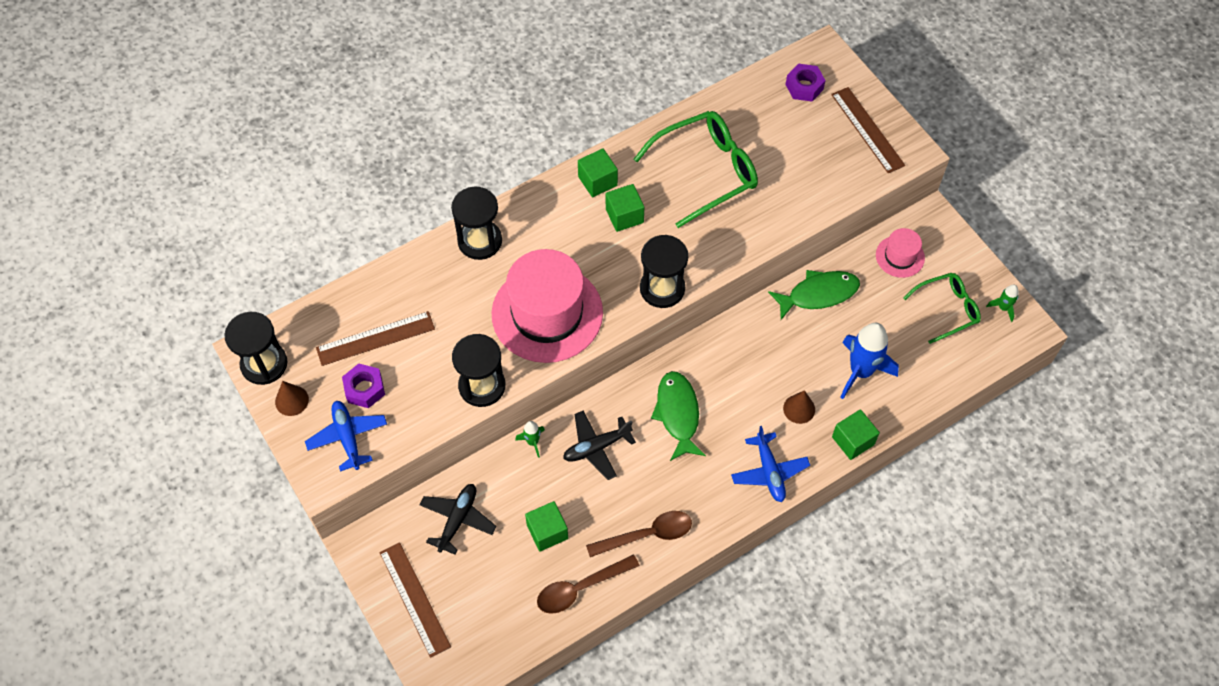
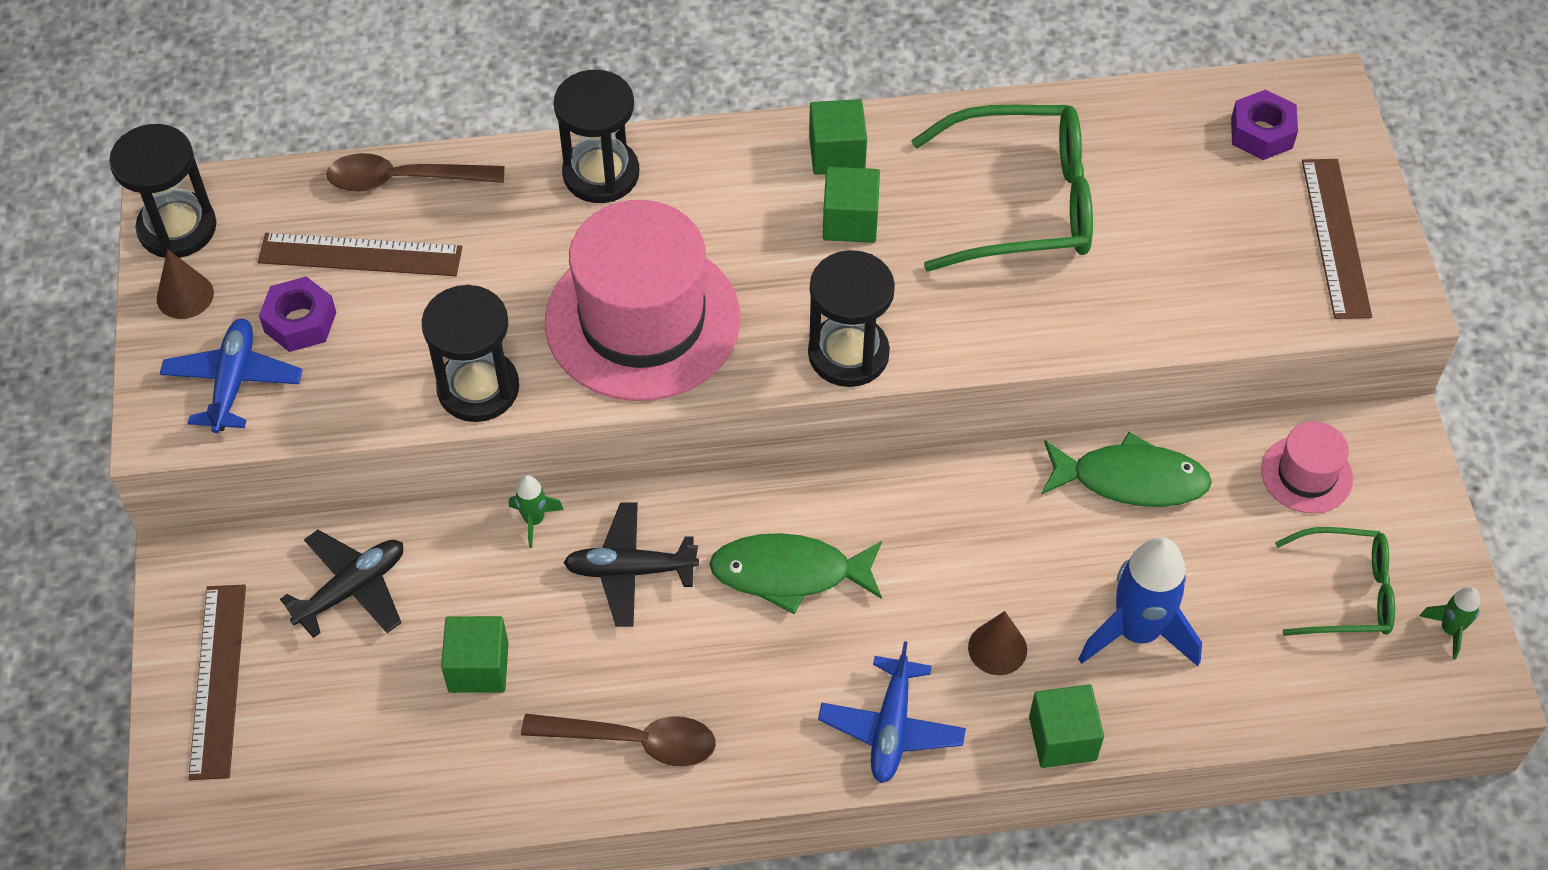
camera: 25 degrees right, 5 degrees down
brown spoon [537,554,640,614] -> brown spoon moved to [326,153,505,192]
green fish [651,371,706,461] -> green fish turned 105 degrees counterclockwise [709,533,882,614]

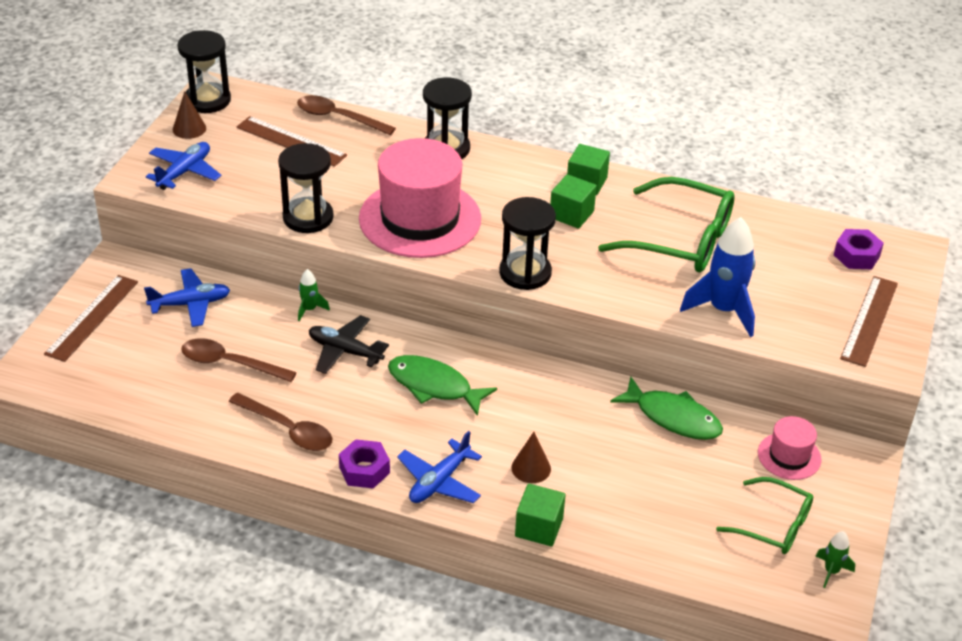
camera: 25 degrees right, 15 degrees down
purple nut [259,276,336,352] -> purple nut moved to [339,439,390,488]
black plane [280,530,403,638] -> blue plane [144,268,230,327]
green cube [441,616,509,693] -> brown spoon [181,338,297,382]
blue rocket [1079,537,1202,666] -> blue rocket moved to [680,217,756,337]

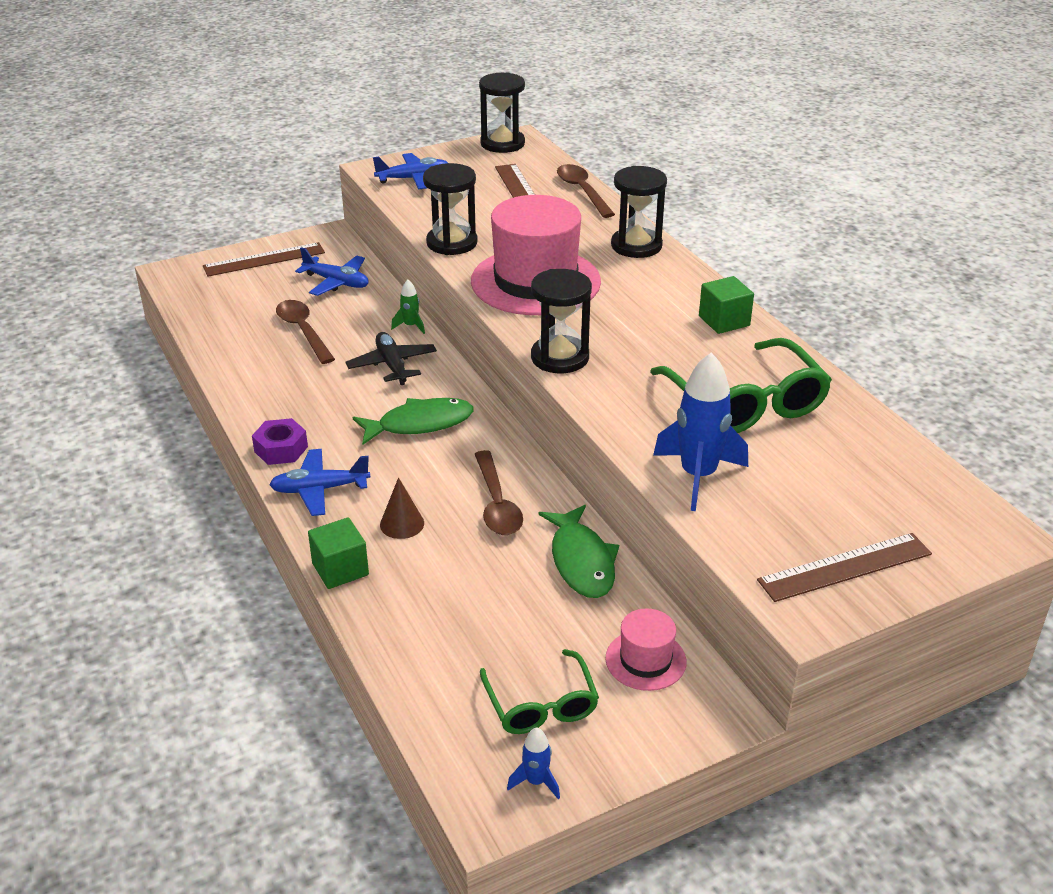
camera: 45 degrees right, 5 degrees down
brown cone [173,91,206,139] -> none
brown spoon [229,393,332,451] -> brown spoon moved to [475,450,523,535]
green fish [388,355,497,416] -> green fish turned 90 degrees clockwise [353,398,474,445]
green cube [550,174,597,229] -> none
green rocket [816,531,855,588] -> blue rocket [507,727,560,799]
purple nut [834,229,884,269] -> none

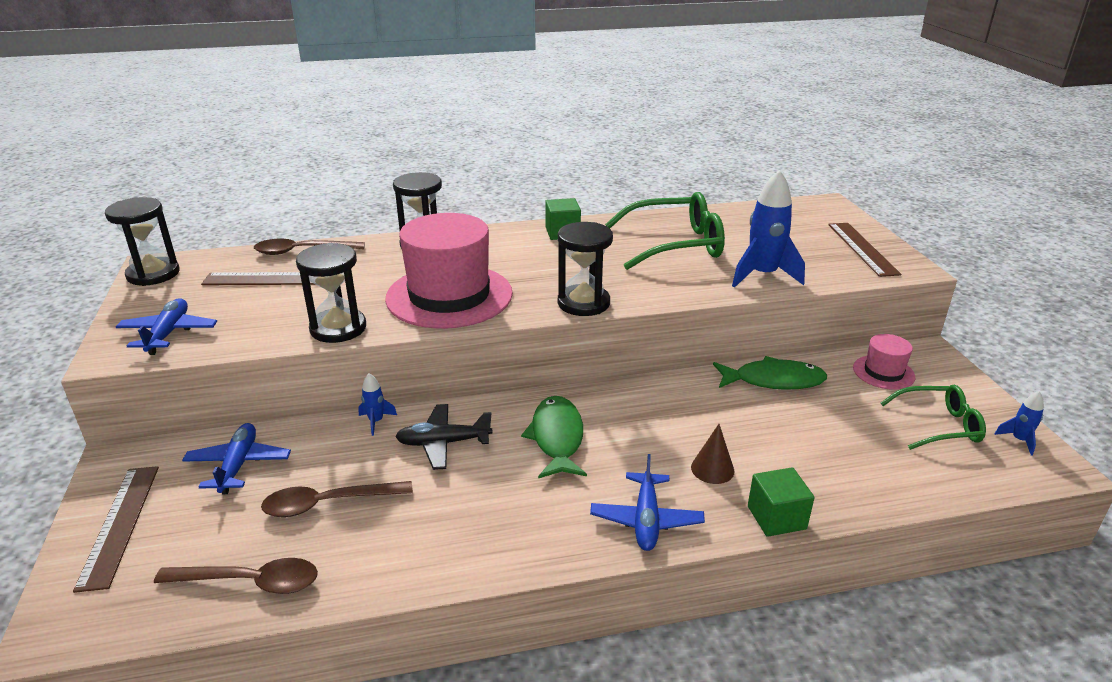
camera: 75 degrees left, 5 degrees down
purple nut [252,418,308,465] -> none
blue plane [295,247,369,296] -> blue plane turned 45 degrees counterclockwise [182,423,291,494]
green rocket [391,280,425,334] -> blue rocket [358,373,397,436]
brown spoon [475,450,523,535] -> brown spoon moved to [154,558,318,594]

